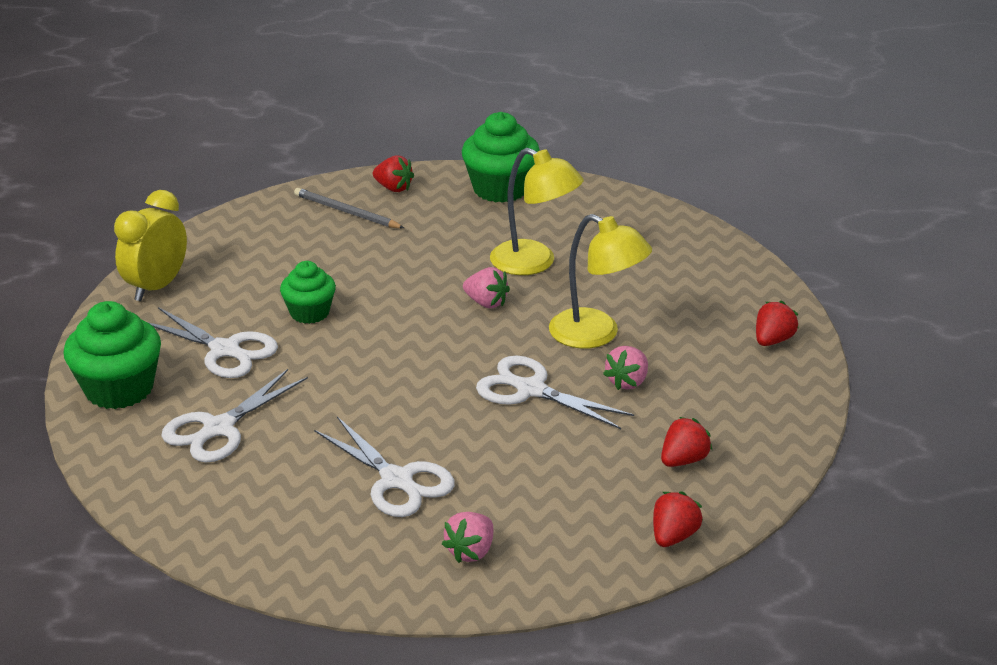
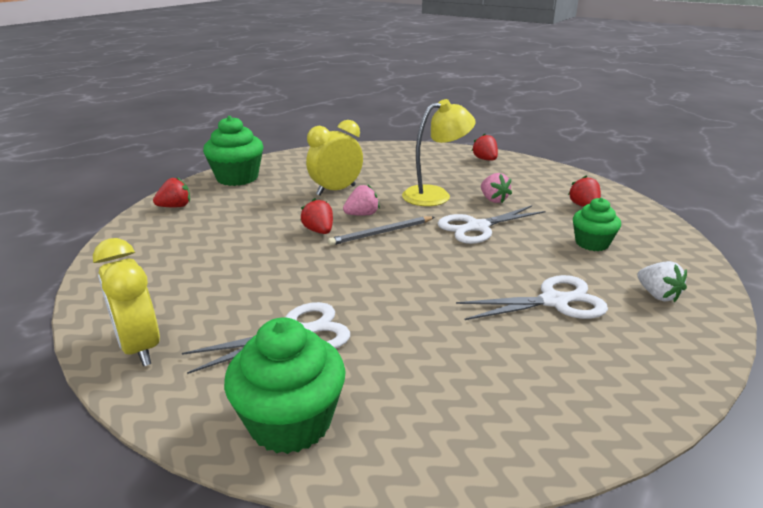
camera: 60 degrees left, 5 degrees down
white scissors [161,369,308,463] -> none
green cupcake [280,261,336,324] -> green cupcake moved to [573,198,621,251]
grey pencil [294,188,404,228] -> grey pencil moved to [328,216,435,246]
pink strawberry [442,512,493,563] -> white strawberry [637,261,687,302]
yellow lamp [490,148,584,275] -> yellow clock [306,120,363,196]
red strawberry [653,491,703,547] -> red strawberry moved to [301,198,333,234]

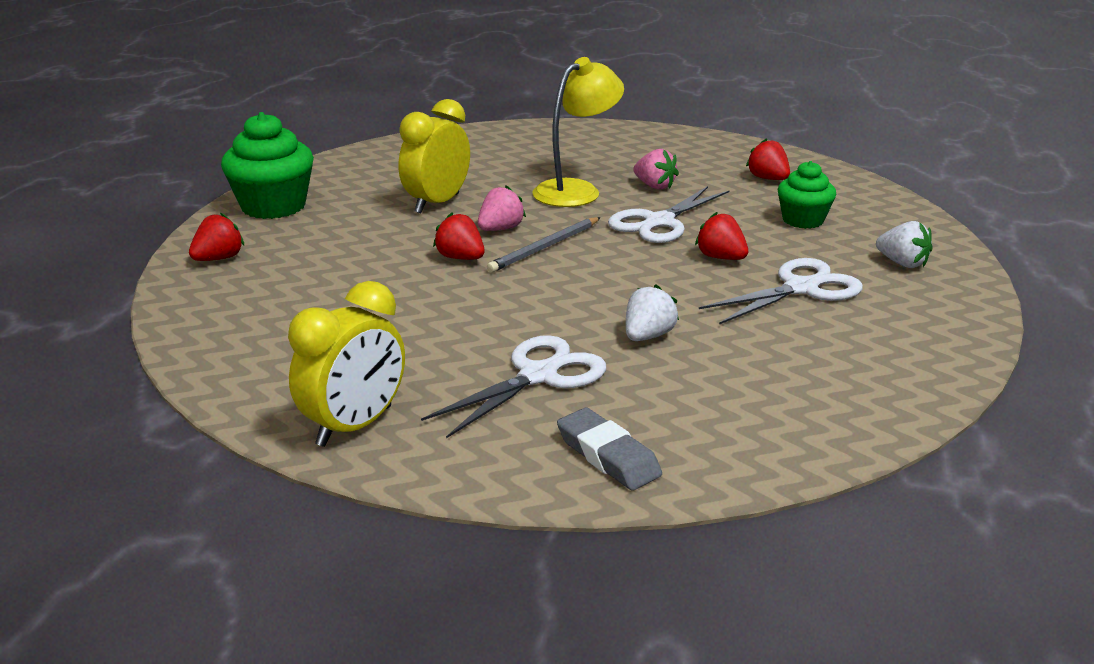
camera: 20 degrees left, 0 degrees up
yellow clock [93,238,160,366] -> yellow clock turned 90 degrees counterclockwise [288,281,405,447]
green cupcake [224,318,346,454] -> grey eraser [557,408,662,491]
red strawberry [472,134,498,161] -> red strawberry moved to [695,212,748,260]
none -> white strawberry [626,284,679,341]

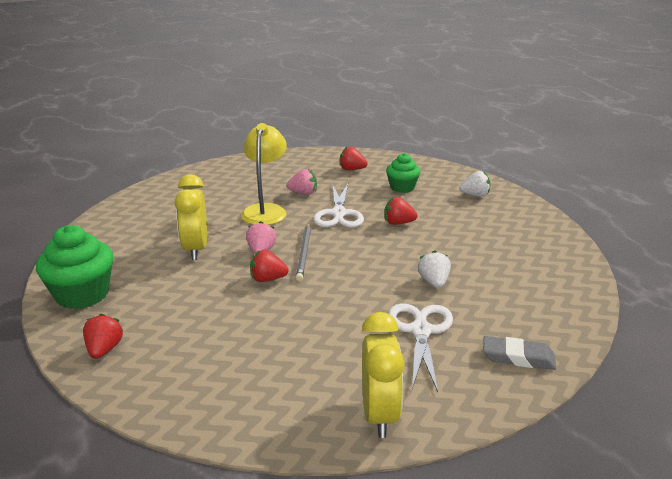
camera: 40 degrees left, 0 degrees up
white scissors [699,258,863,324] -> none

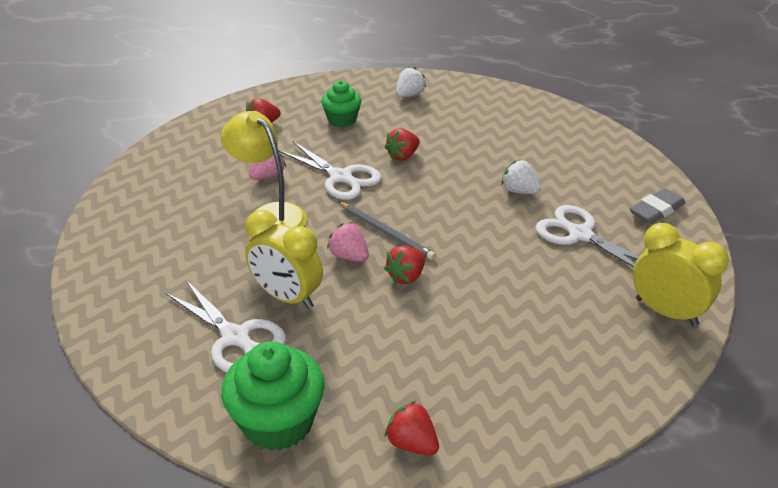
camera: 50 degrees left, 10 degrees up
none -> white scissors [166,280,286,372]

